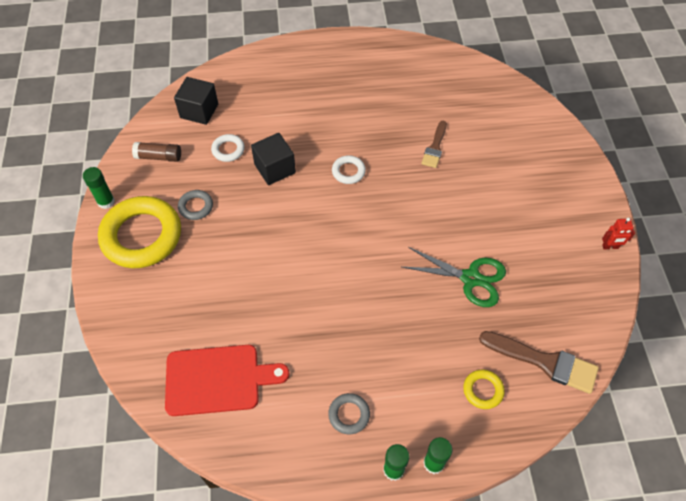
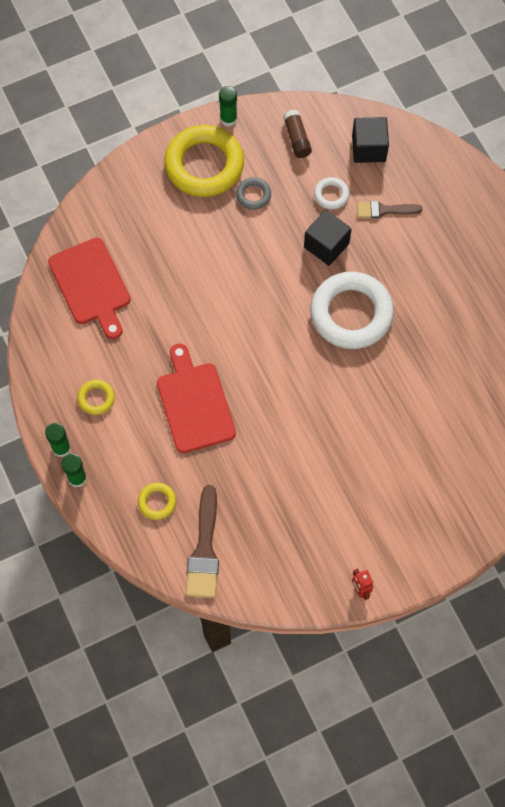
camera: 70 degrees right, 10 degrees up
grey ring [328,393,370,435] -> yellow ring [77,380,115,415]
white ring [332,155,366,184] -> white ring [310,272,394,349], size x2.27
green scissors [402,247,506,307] -> none
brown brush [421,121,447,168] -> brown brush moved to [357,201,422,218]
none -> red cutting board [157,343,236,453]

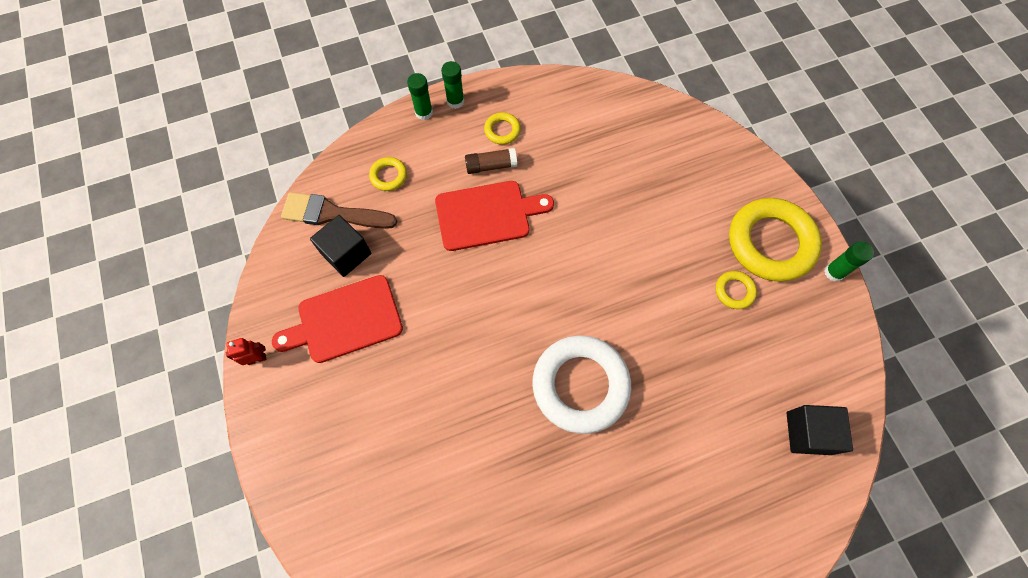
camera: 95 degrees right, 0 degrees up
red cutting board [48,238,131,339] -> red cutting board moved to [272,275,403,363]
grey ring [236,177,271,210] -> yellow ring [716,271,757,309]
brown glue stick [283,110,312,158] -> brown glue stick moved to [465,148,517,174]
black cube [304,210,352,266] -> black cube moved to [310,215,371,277]
white ring [314,177,349,209] -> none
brown brush [357,201,422,218] -> none

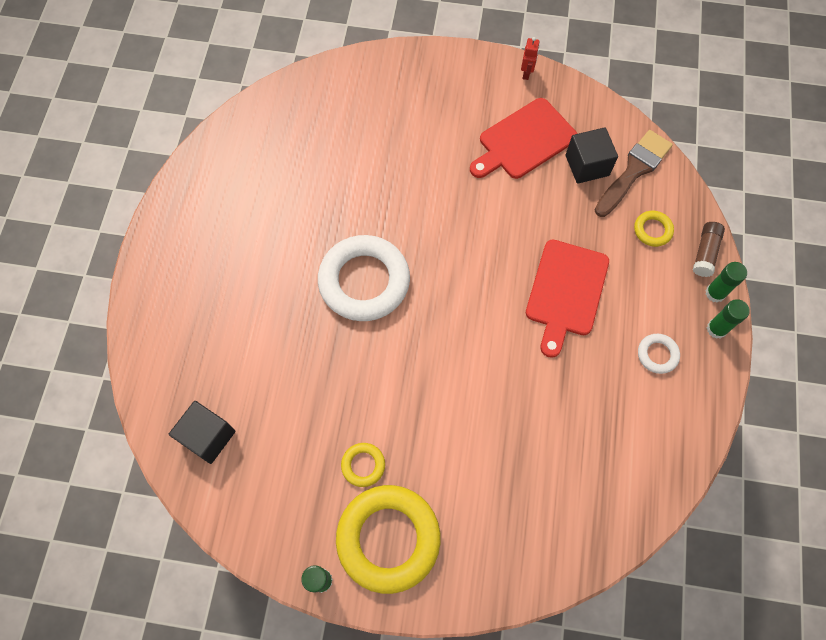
camera: 120 degrees right, 0 degrees up
red cutting board [272,275,403,363] -> red cutting board turned 135 degrees counterclockwise [470,98,577,179]
brown glue stick [465,148,517,174] -> brown glue stick moved to [693,222,725,277]
yellow ring [484,112,521,145] -> white ring [638,334,680,374]

